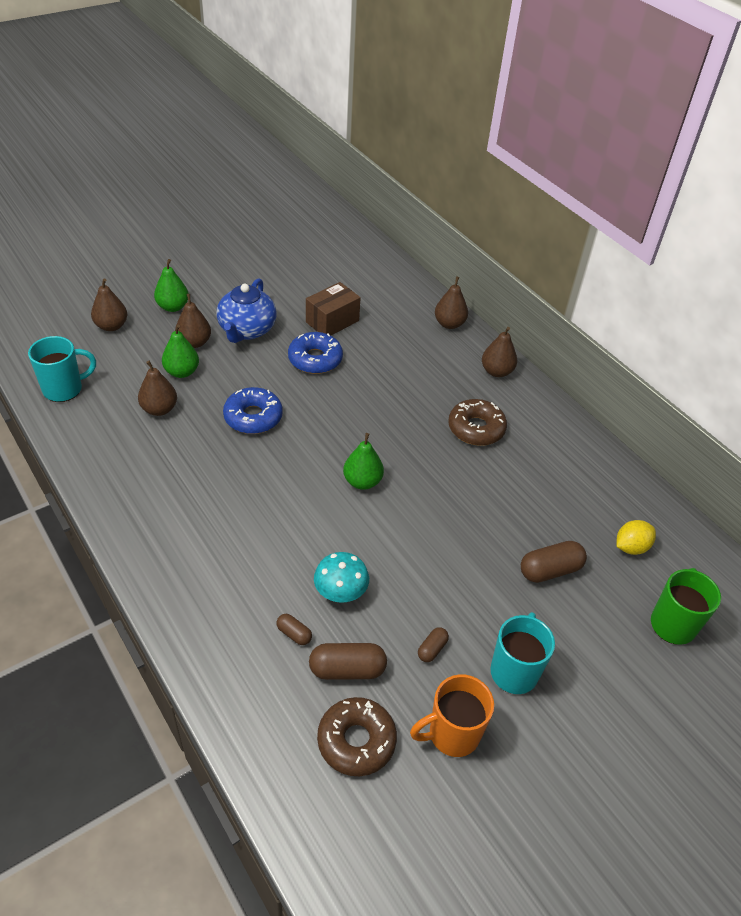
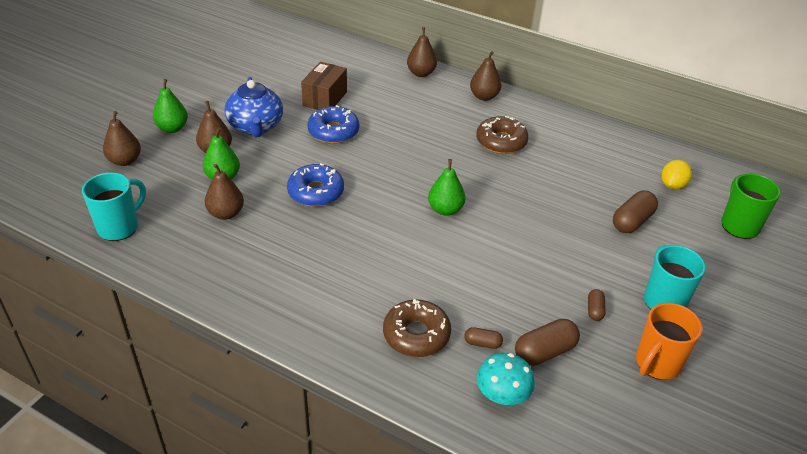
camera: 25 degrees left, 5 degrees down
turquoise mushroom [314,552,369,603] -> turquoise mushroom moved to [477,353,535,405]
brown donut [317,697,397,776] -> brown donut moved to [383,299,451,357]

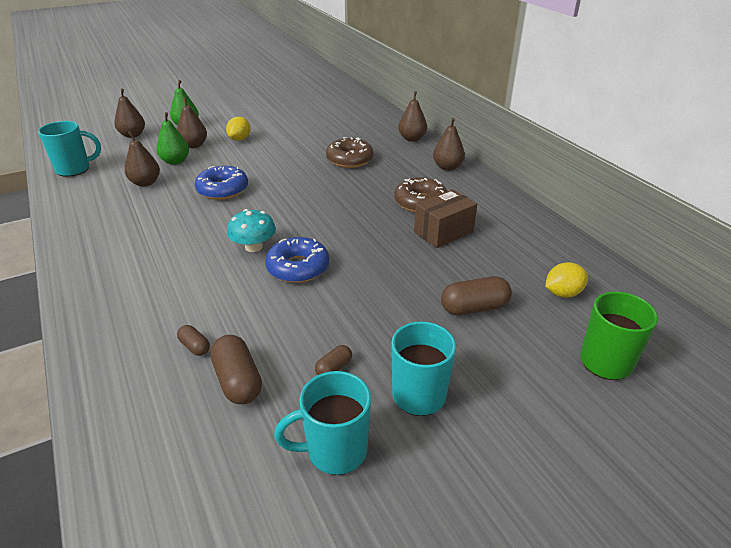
camera: 35 degrees right, 5 degrees down
blue teapot [225,77,283,137] -> yellow lemon [226,117,251,141]
brown box [301,62,347,110] -> brown box moved to [414,189,477,248]
blue donut [307,105,359,144] -> blue donut moved to [265,237,329,283]
brown donut [383,299,451,357] -> brown donut moved to [326,137,374,168]
green pear [428,159,466,216] -> none
turquoise mushroom [477,353,535,405] -> turquoise mushroom moved to [227,209,276,252]
brown capsule [515,319,580,366] -> brown capsule turned 60 degrees clockwise [210,335,262,404]
orange mug [636,303,702,380] -> turquoise mug [274,371,371,475]

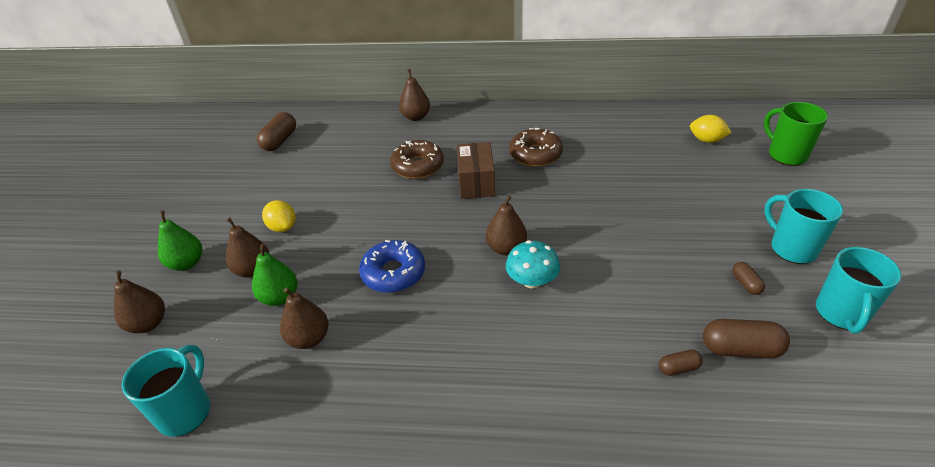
camera: 55 degrees left, 5 degrees up
blue donut [265,237,329,283] -> none
brown box [414,189,477,248] -> brown box moved to [457,142,495,199]
brown pear [433,118,465,171] -> brown pear moved to [486,195,527,255]
brown capsule [441,276,512,315] -> brown capsule moved to [257,112,296,151]
yellow lemon [545,262,588,298] -> yellow lemon turned 75 degrees counterclockwise [690,115,732,143]

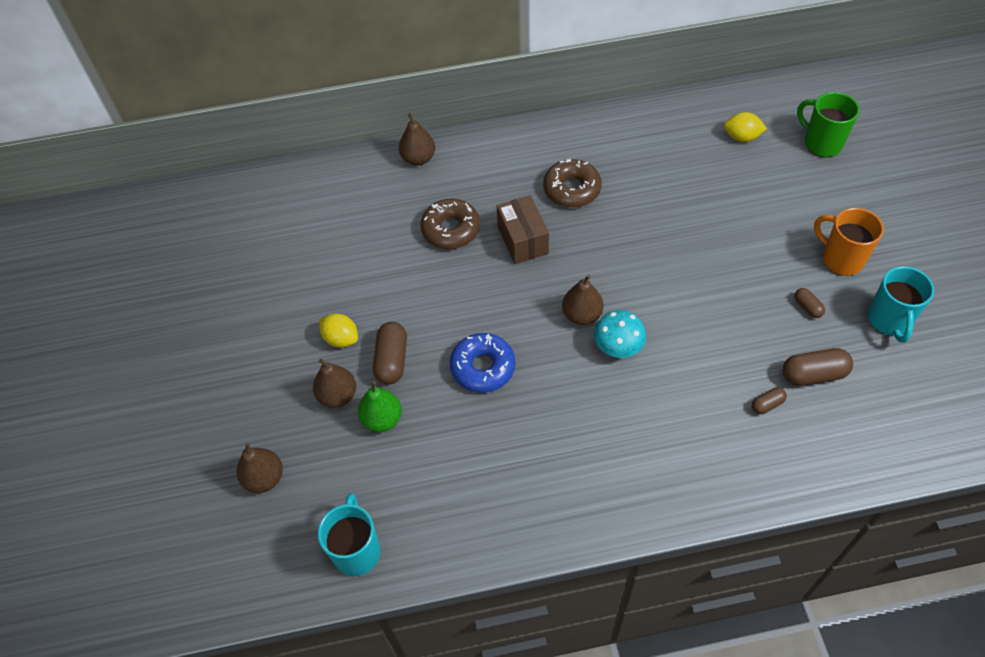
camera: 15 degrees left, 15 degrees up
green pear [158,210,202,271] -> none
brown capsule [257,112,296,151] -> brown capsule moved to [373,322,407,384]
brown pear [280,288,329,349] -> none
turquoise mug [764,189,843,264] -> orange mug [814,208,884,276]

